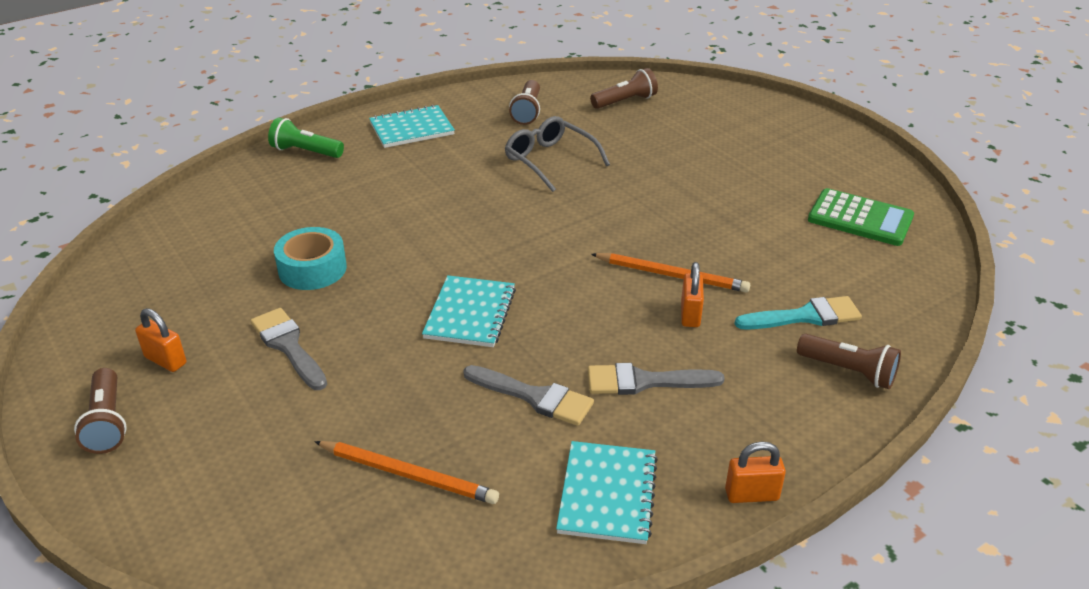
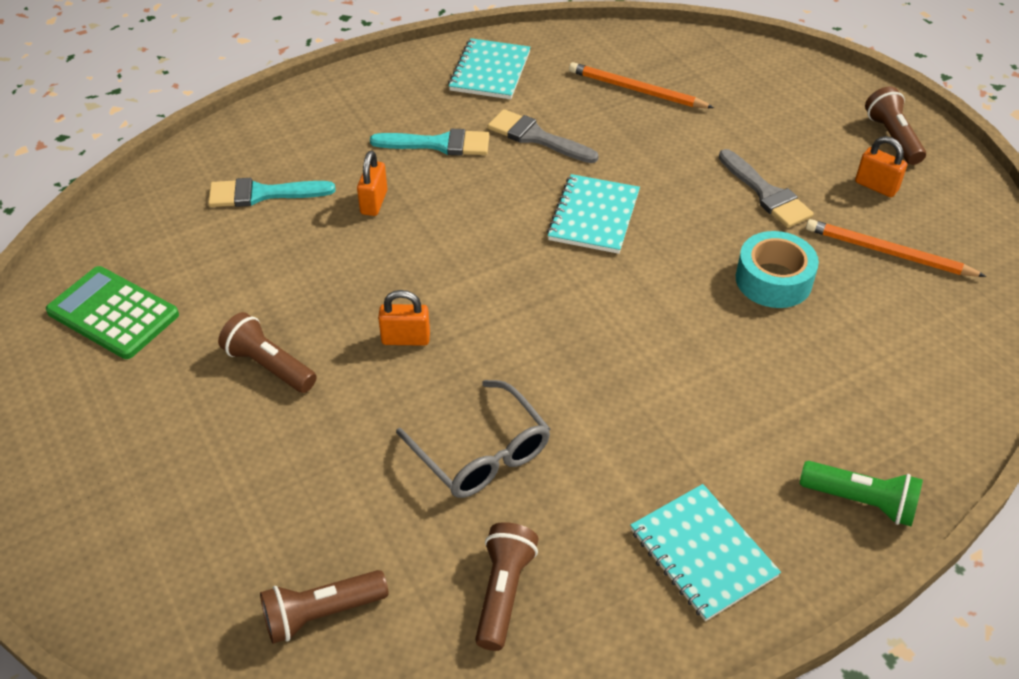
camera: 175 degrees left, 10 degrees up
turquoise notebook [369,105,455,148] -> turquoise notebook turned 75 degrees clockwise [630,484,781,621]
grey brush [588,363,725,395] -> turquoise brush [370,129,489,156]
orange pencil [591,253,750,293] -> orange pencil moved to [806,219,986,277]
orange padlock [725,441,786,503] -> orange padlock moved to [378,290,430,346]
brown flashlight [797,334,901,389] -> brown flashlight moved to [218,312,317,393]

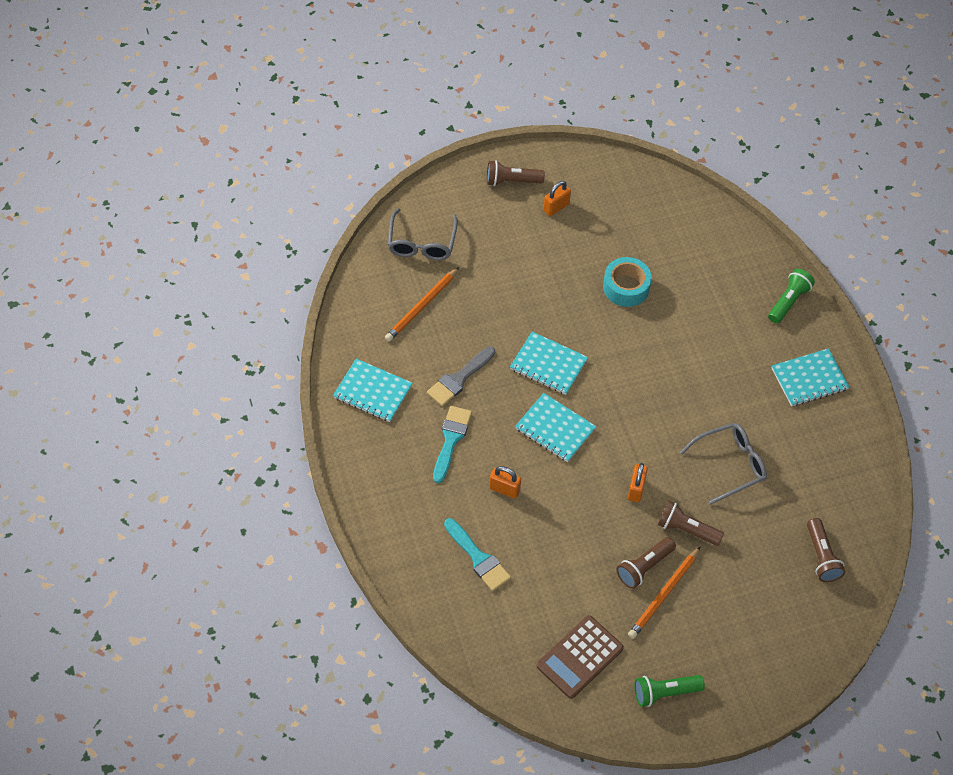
camera: 80 degrees left, 10 degrees up
green calculator [46,266,179,359] -> brown calculator [537,615,624,699]
turquoise brush [208,178,335,207] -> turquoise brush turned 45 degrees counterclockwise [444,518,511,591]
brown flashlight [475,522,539,651] -> brown flashlight moved to [658,501,724,546]
grey brush [719,149,814,228] -> none
orange pencil [806,219,986,277] -> orange pencil moved to [628,547,700,639]
none -> grey glasses [388,208,458,260]
none -> turquoise notebook [515,393,596,462]
none -> green flashlight [634,675,705,707]

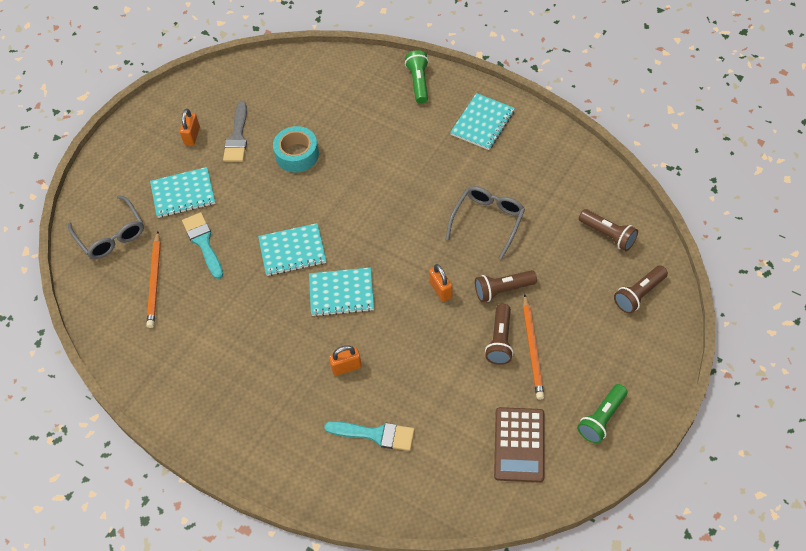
camera: 35 degrees left, 0 degrees up
turquoise notebook [333,359,413,422] -> turquoise notebook moved to [150,167,215,218]
grey brush [427,346,495,406] -> grey brush moved to [223,101,247,162]
turquoise brush [433,406,472,483] -> turquoise brush moved to [182,212,223,279]
brown flashlight [487,160,545,186] -> brown flashlight moved to [614,265,668,314]

